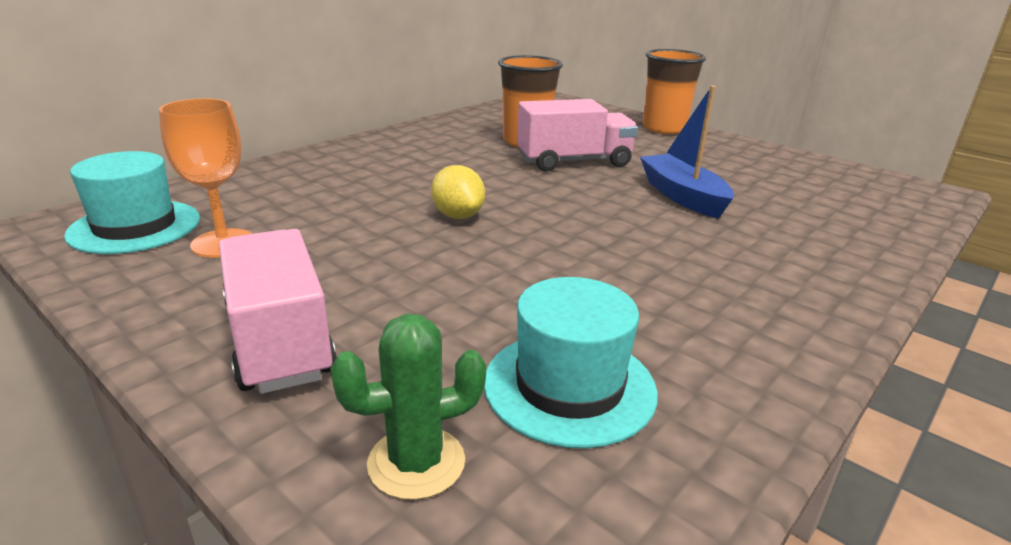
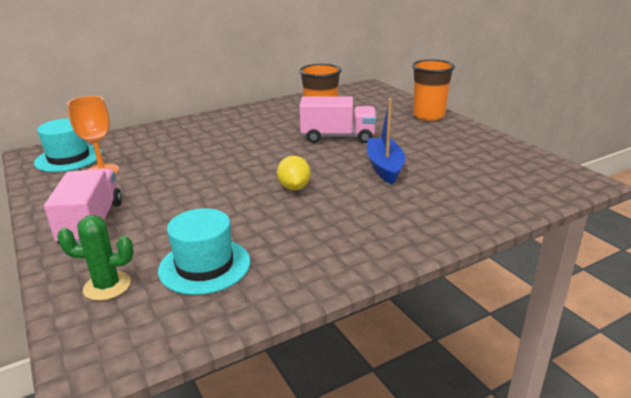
camera: 20 degrees right, 0 degrees up
yellow lemon [431,165,485,219] -> yellow lemon moved to [277,156,311,190]

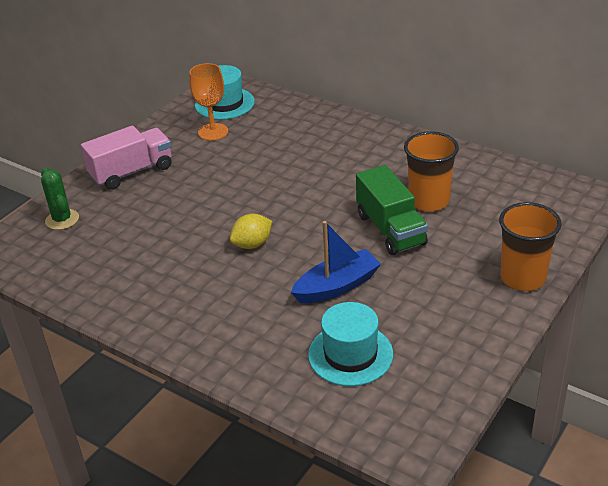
camera: 65 degrees right, 10 degrees up
turquoise hat [158,208,251,295] -> turquoise hat moved to [308,302,393,386]
pink truck [299,96,376,143] -> green truck [356,165,428,255]

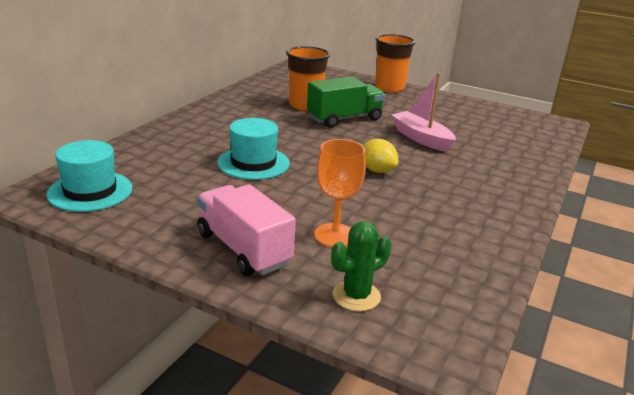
camera: 100 degrees left, 10 degrees down
orange goblet [189,63,228,141] -> orange goblet moved to [314,139,366,247]
blue boat [291,221,381,303] -> pink boat [391,72,456,152]
turquoise hat [308,302,393,386] -> turquoise hat moved to [217,118,290,180]

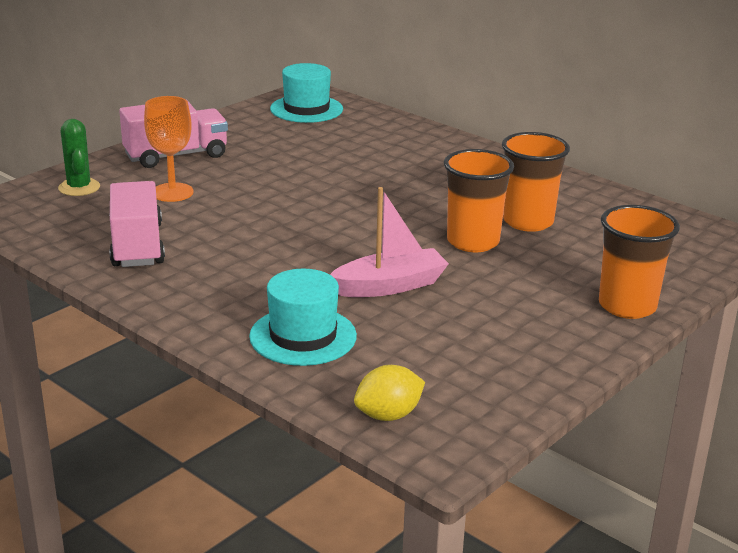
camera: 105 degrees right, 0 degrees up
turquoise hat [217,118,290,180] -> turquoise hat moved to [249,269,357,366]
green truck [307,77,385,128] -> orange cup [444,149,514,252]
yellow lemon [363,139,398,173] -> yellow lemon moved to [354,365,425,421]
none -> pink truck [109,181,165,267]

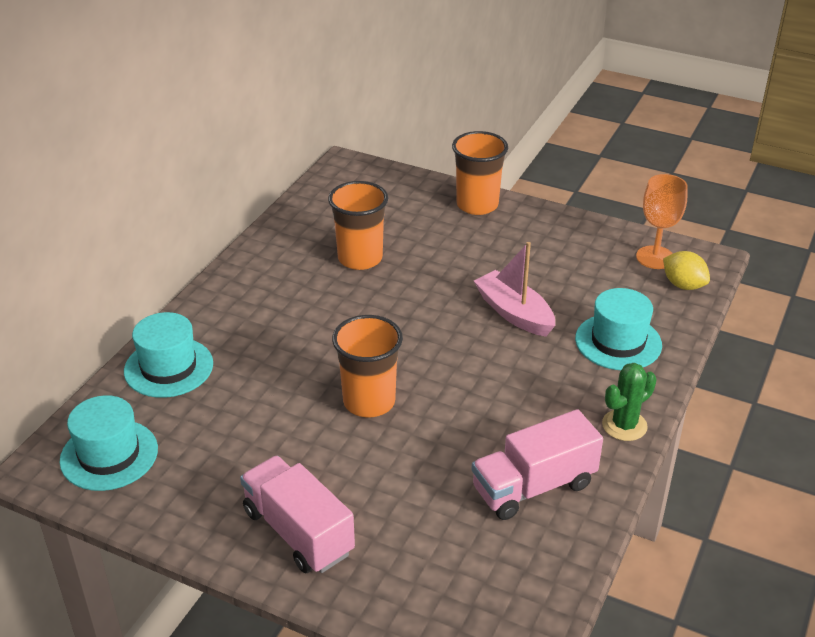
camera: 105 degrees left, 10 degrees up
green cactus [58,119,100,196] -> green cactus moved to [602,363,657,441]
orange goblet [144,96,194,202] -> orange goblet moved to [636,174,688,269]
orange cup [444,149,514,252] -> orange cup moved to [332,315,403,418]
none -> turquoise hat [124,312,213,398]

